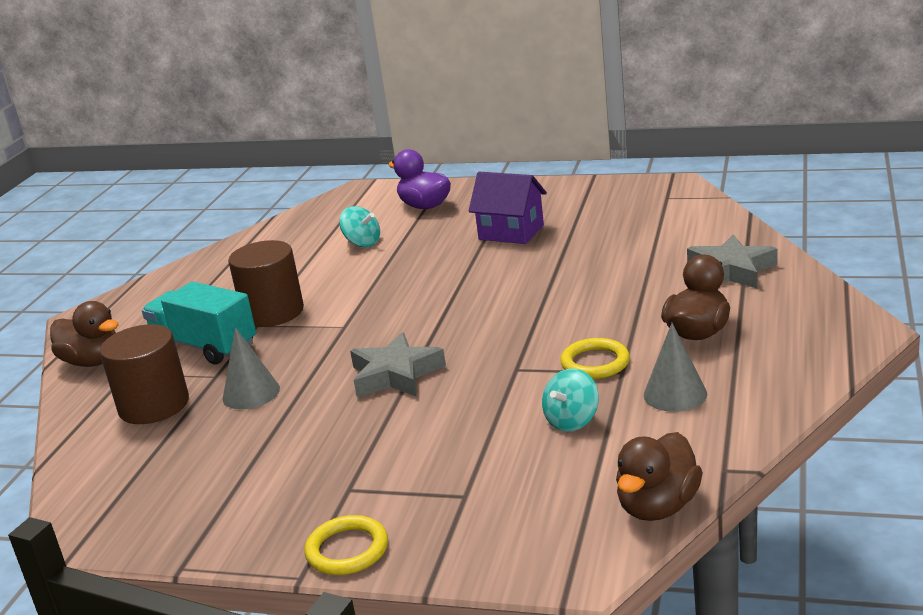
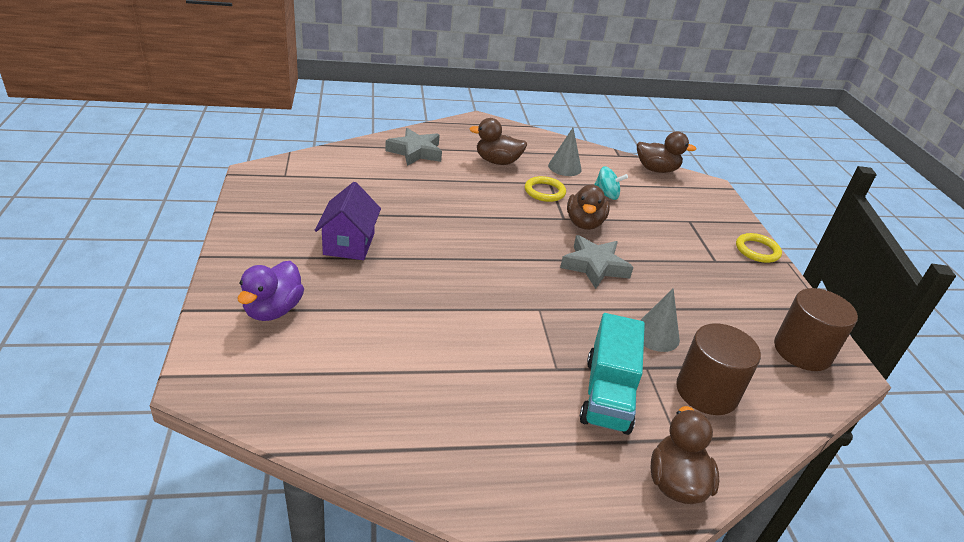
camera: 120 degrees left, 10 degrees up
brown cylinder [228,240,304,327] -> brown cylinder moved to [774,288,858,371]
turquoise spinning top [339,206,380,247] -> none
none -> brown duck [567,184,610,230]

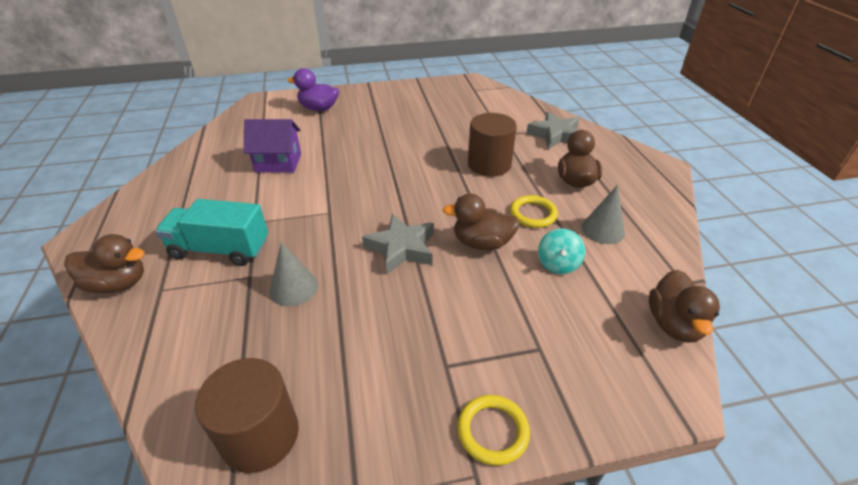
camera: 90 degrees right, 5 degrees up
purple house [315,182,381,260] -> purple house moved to [244,119,301,172]
brown cylinder [676,323,761,415] -> brown cylinder moved to [468,113,517,176]

